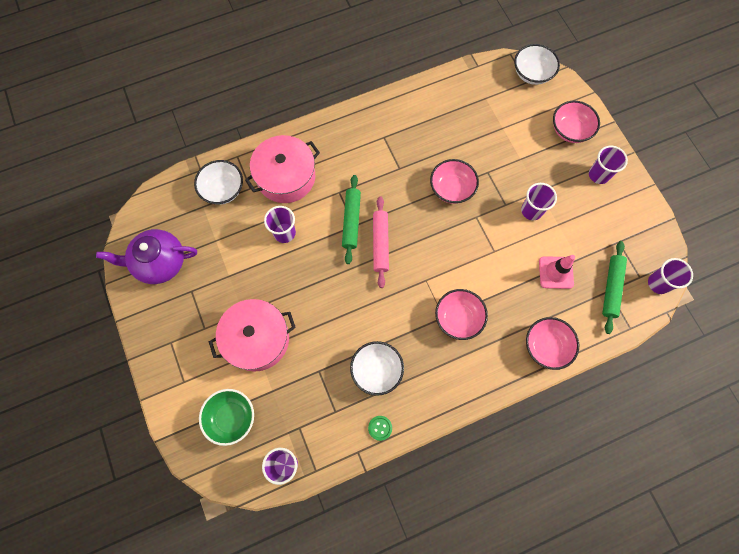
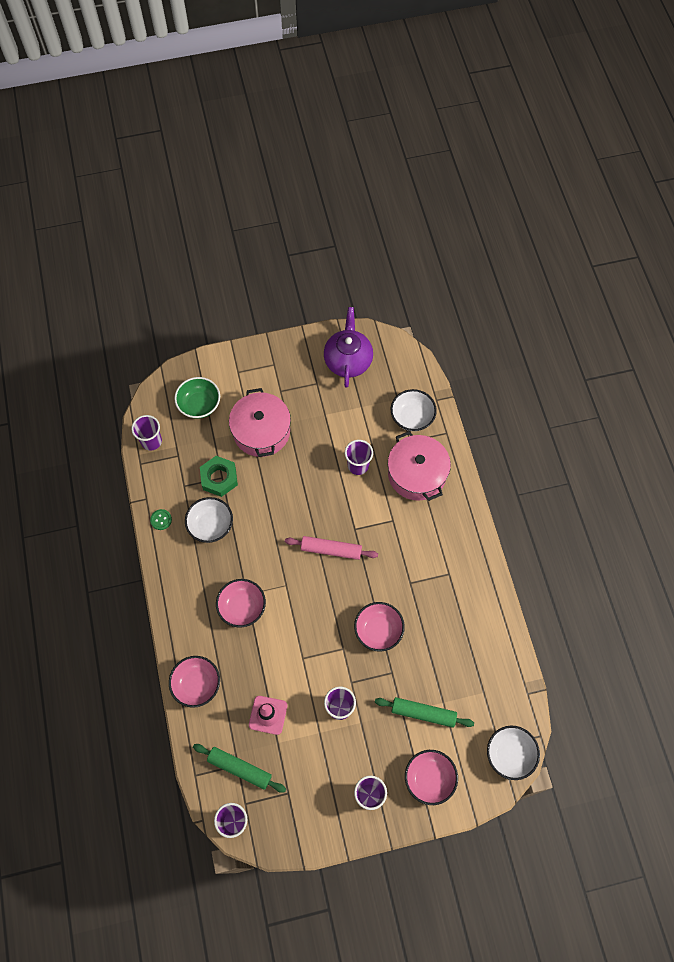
camera: 100 degrees right, 5 degrees down
green rolling pin [342,175,361,264] -> green rolling pin moved to [375,697,474,728]
none -> green nut [200,456,238,497]

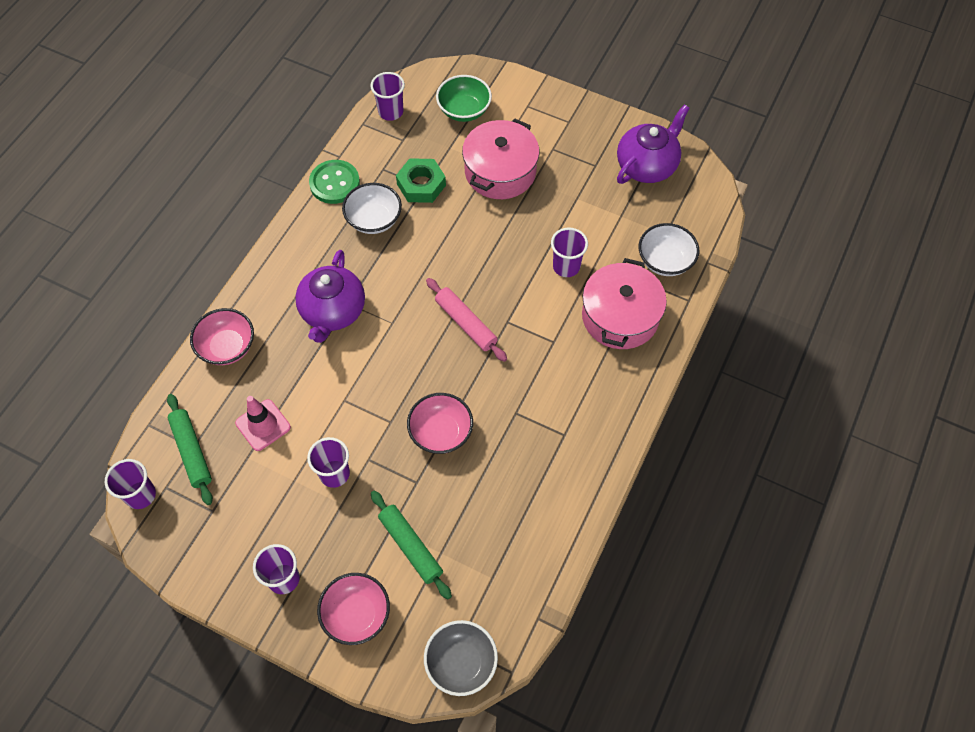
camera: 40 degrees right, 5 degrees down
green button [150,509,172,530] -> green button [309,160,360,204], size x1.95
pink bowl [216,579,266,628] -> purple teapot [295,250,365,343]
white bowl [487,726,540,780] -> grey bowl [424,620,498,696]

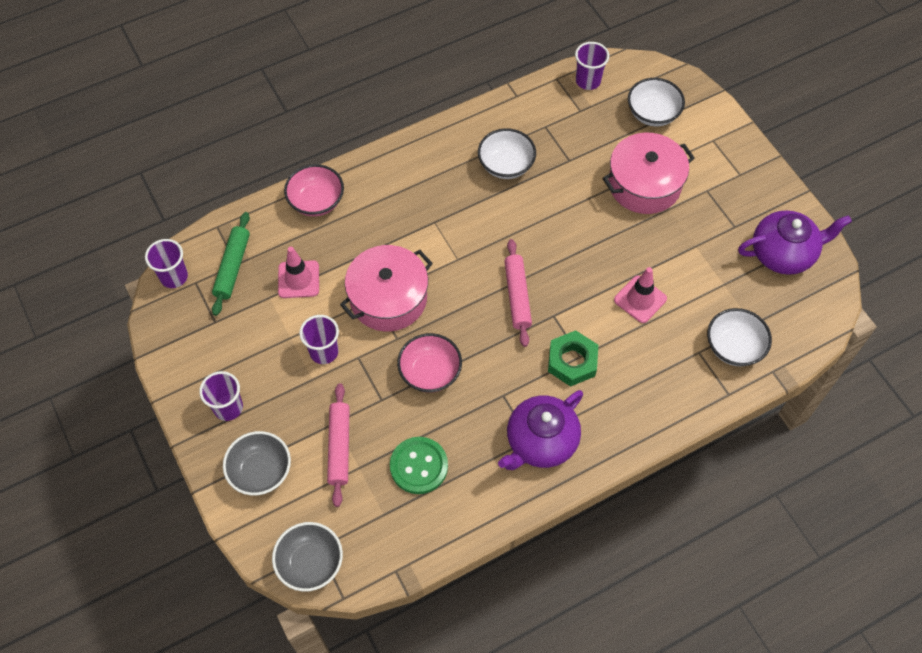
camera: 35 degrees right, 0 degrees up
purple teapot [295,250,365,343] -> purple teapot moved to [498,390,583,470]
green button [309,160,360,204] -> green button moved to [390,437,448,494]
pink bowl [317,573,390,645] -> grey bowl [223,431,291,496]
green rolling pin [371,491,452,599] -> pink rolling pin [327,383,350,507]
green nut [396,158,446,203] -> green nut moved to [548,330,598,386]
green bowl [436,75,492,122] -> white bowl [628,78,685,126]
purple cup [551,228,588,277] -> pink traffic cone [614,267,667,323]
pink pot [582,258,667,349] -> pink pot moved to [340,245,433,331]

